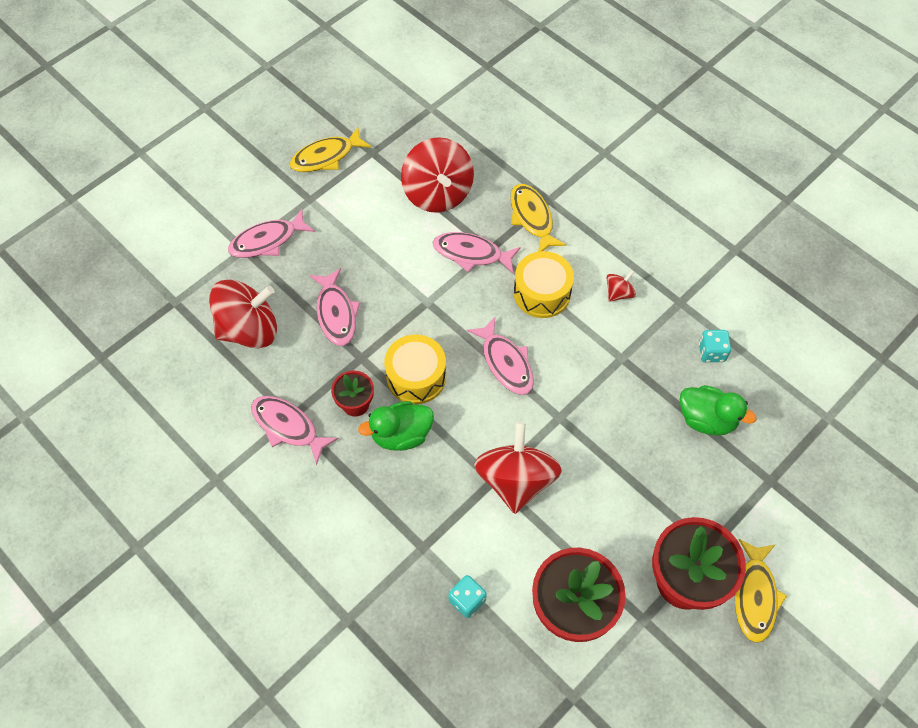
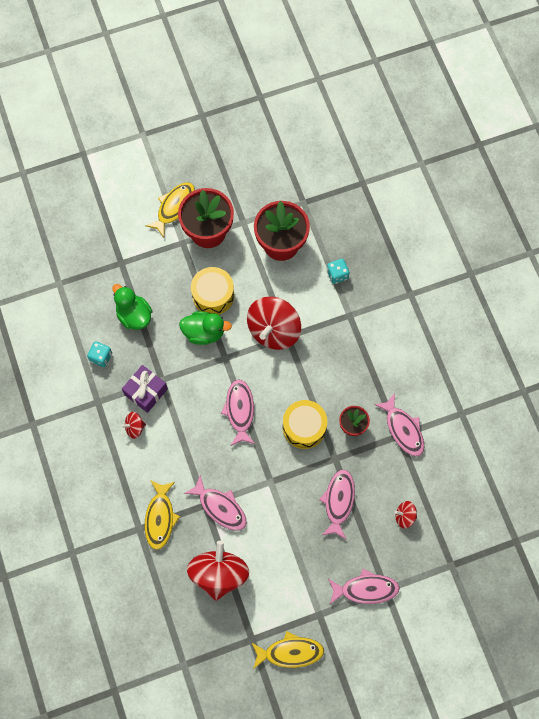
camera: 155 degrees left, 10 degrees up
red spinning top [209,280,277,348] -> red spinning top [395,501,417,528], size x0.45
green duck [358,401,434,451] -> green duck moved to [179,311,232,345]
yellow drum [514,251,574,318] -> yellow drum moved to [191,267,234,315]
none -> purple gift [122,365,168,413]

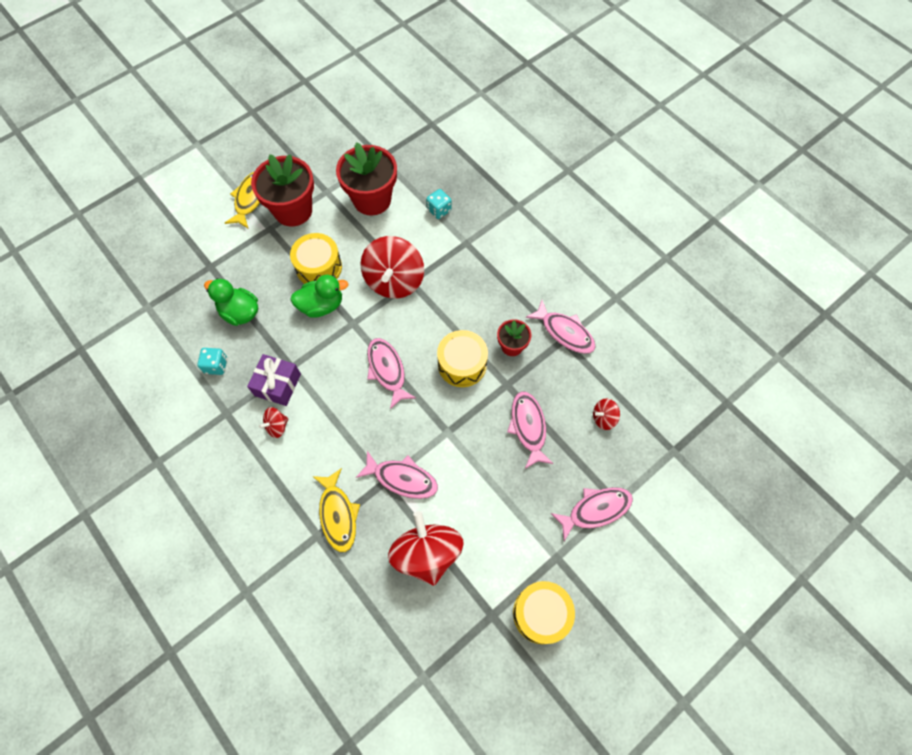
camera: 20 degrees left, 5 degrees down
yellow fish [251,631,324,669] -> yellow drum [513,581,575,644]

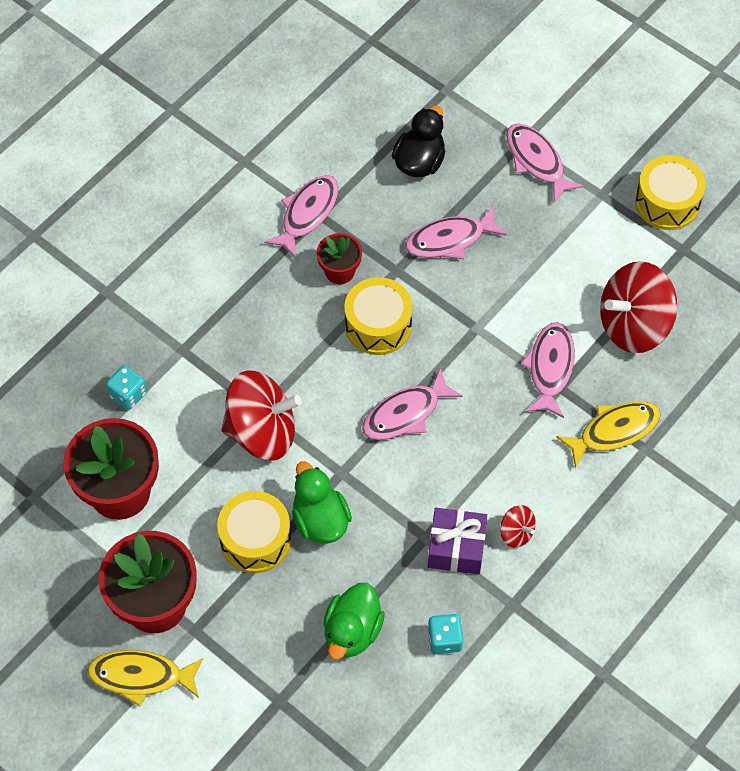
camera: 100 degrees left, 5 degrees down
red spinning top [593,398,620,430] -> black duck [392,106,445,177]

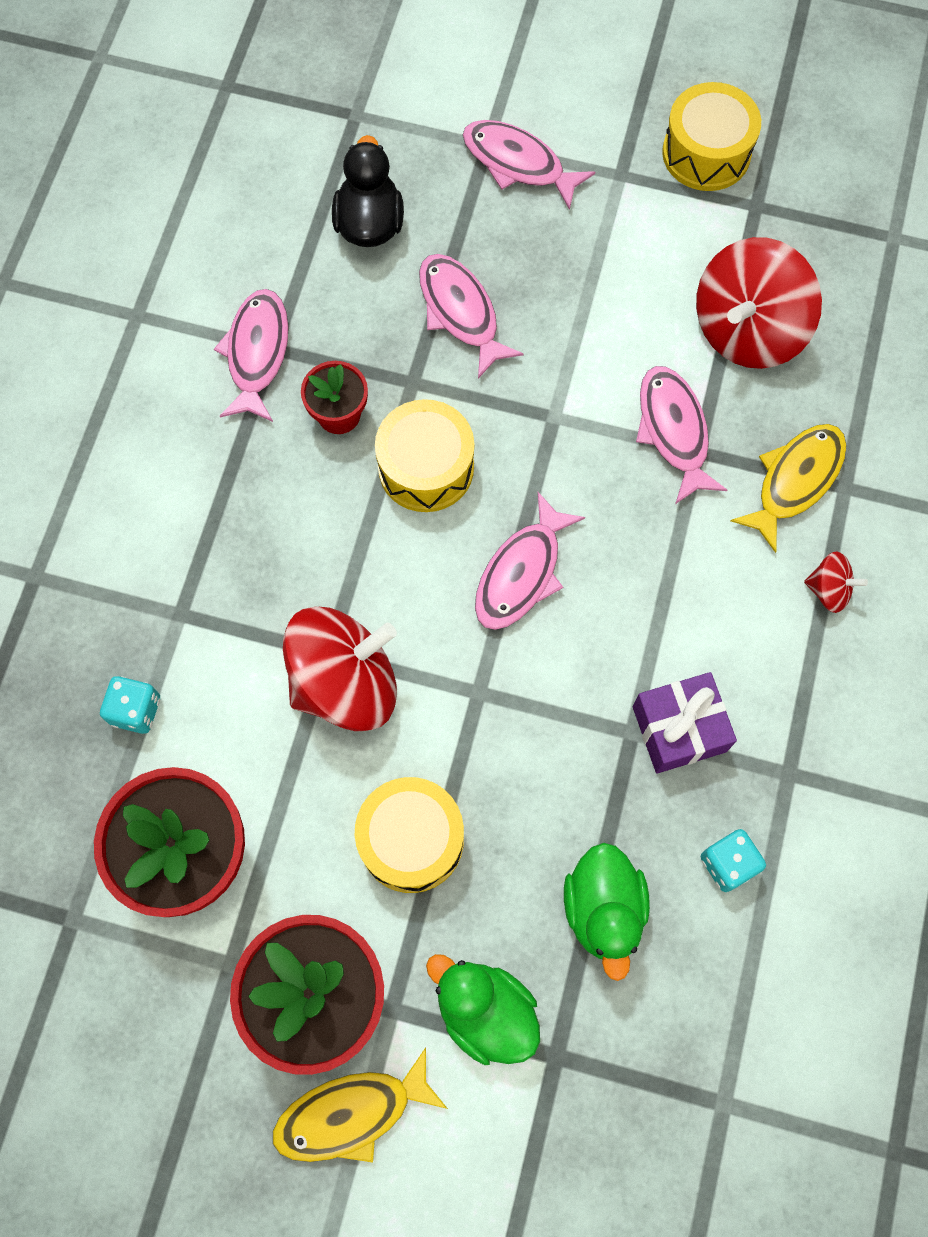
camera: 25 degrees left, 10 degrees up
green duck [292,461,352,544] -> green duck moved to [426,954,540,1065]
pink fish [405,206,507,259] -> pink fish turned 105 degrees clockwise [419,254,524,379]
red spinning top [500,505,536,548] -> red spinning top moved to [804,551,868,613]

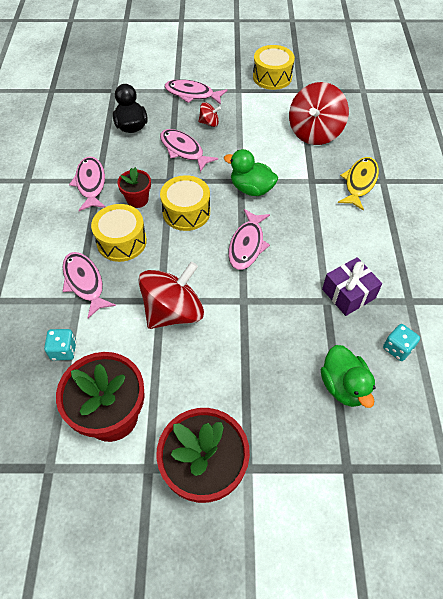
camera: 15 degrees left, 15 degrees down
yellow fish [273,1047,448,1162] -> none
yellow drum [355,777,464,893] -> yellow drum moved to [91,204,147,262]
green duck [426,954,540,1065] -> green duck moved to [224,149,278,196]
pink fish [636,366,727,504] -> pink fish moved to [62,252,116,318]
red spinning top [804,551,868,613] -> red spinning top moved to [198,102,221,127]

